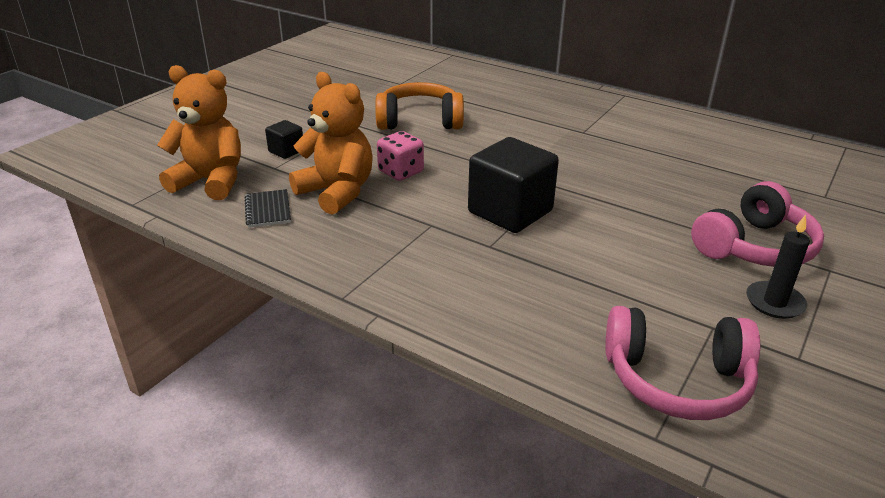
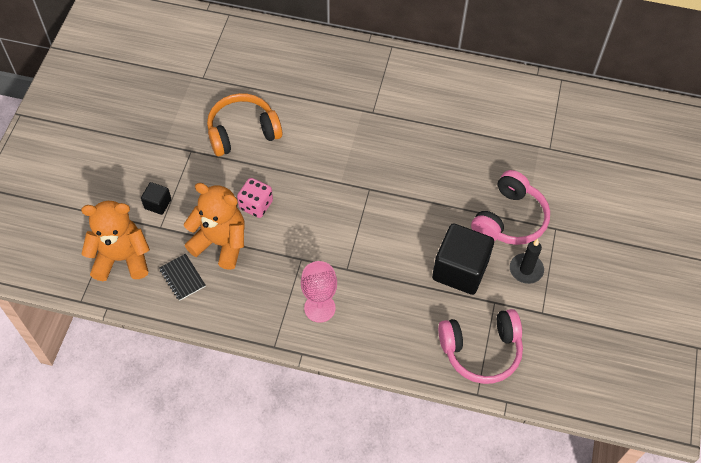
camera: 20 degrees left, 25 degrees up
black cube [468,137,559,233] -> black cube moved to [432,223,494,295]
none -> pink goblet [301,261,337,323]

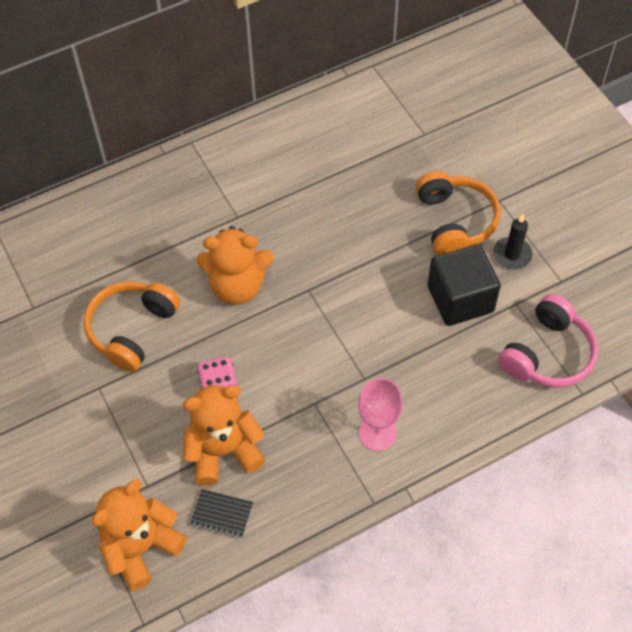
camera: 40 degrees left, 0 degrees up
black cube [141,182,171,215] -> none
pink headphones [471,170,550,245] -> orange headphones [416,171,501,256]
none -> orange teddy bear [197,226,274,305]

